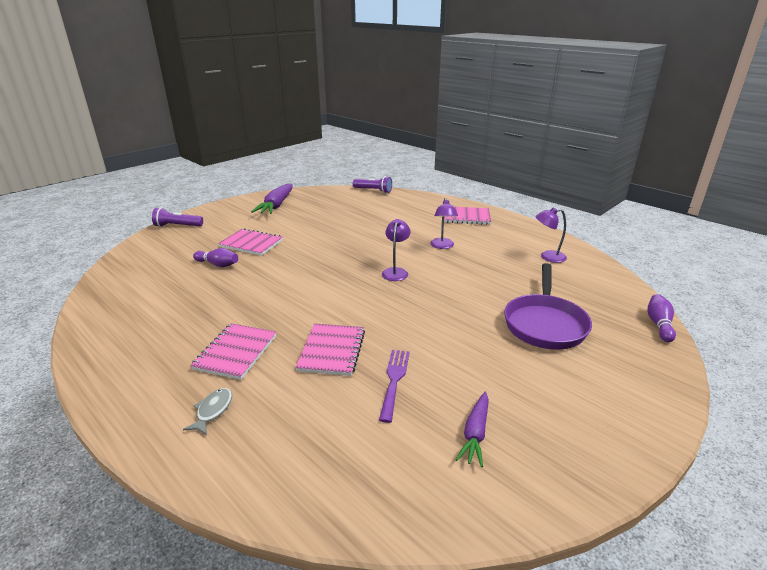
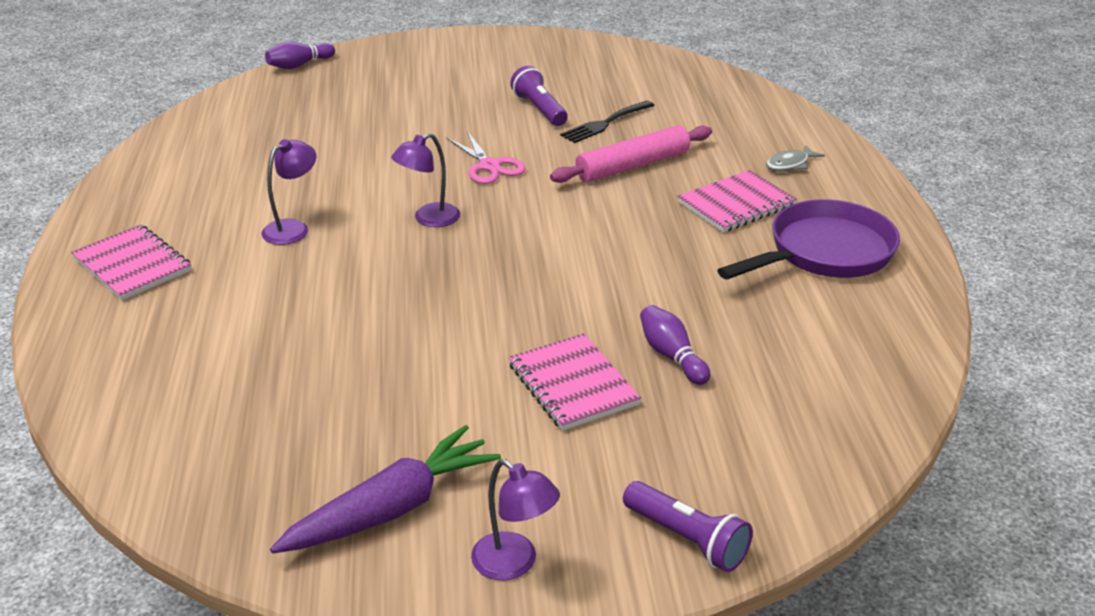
camera: 140 degrees left, 5 degrees up
pink notebook [296,323,365,376] -> pink rolling pin [550,125,712,183]
purple flashlight [353,176,392,193] -> purple flashlight moved to [510,65,568,126]
purple fork [379,350,410,423] -> black fork [560,101,655,143]
purple carrot [456,392,489,467] -> none
purple pan [504,263,592,349] -> purple pan moved to [717,199,900,279]
purple lamp [535,208,567,263] -> purple lamp moved to [471,459,560,580]
none -> pink scissors [446,131,526,184]

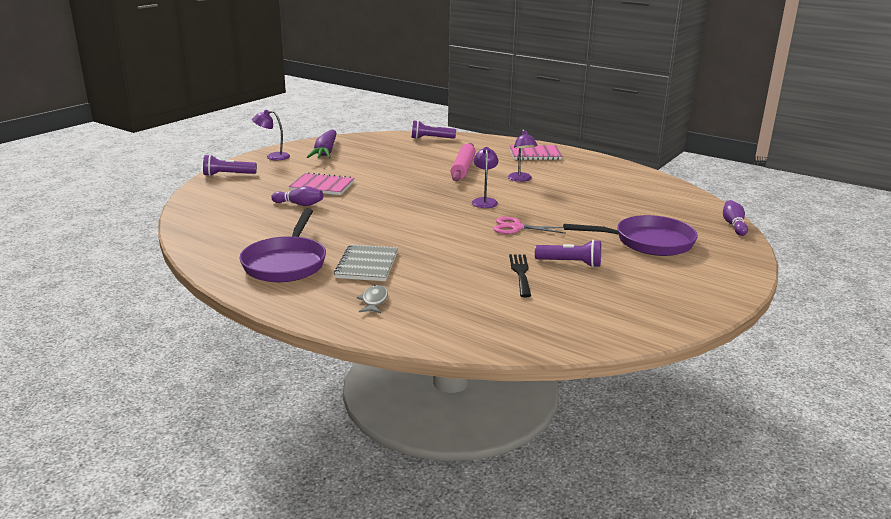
camera: 130 degrees right, 10 degrees down
pink rolling pin [550,125,712,183] -> pink rolling pin moved to [451,143,476,181]
pink notebook [677,170,797,233] -> grey notebook [334,244,398,281]
none -> purple flashlight [412,120,456,139]
none -> purple pan [563,215,698,256]

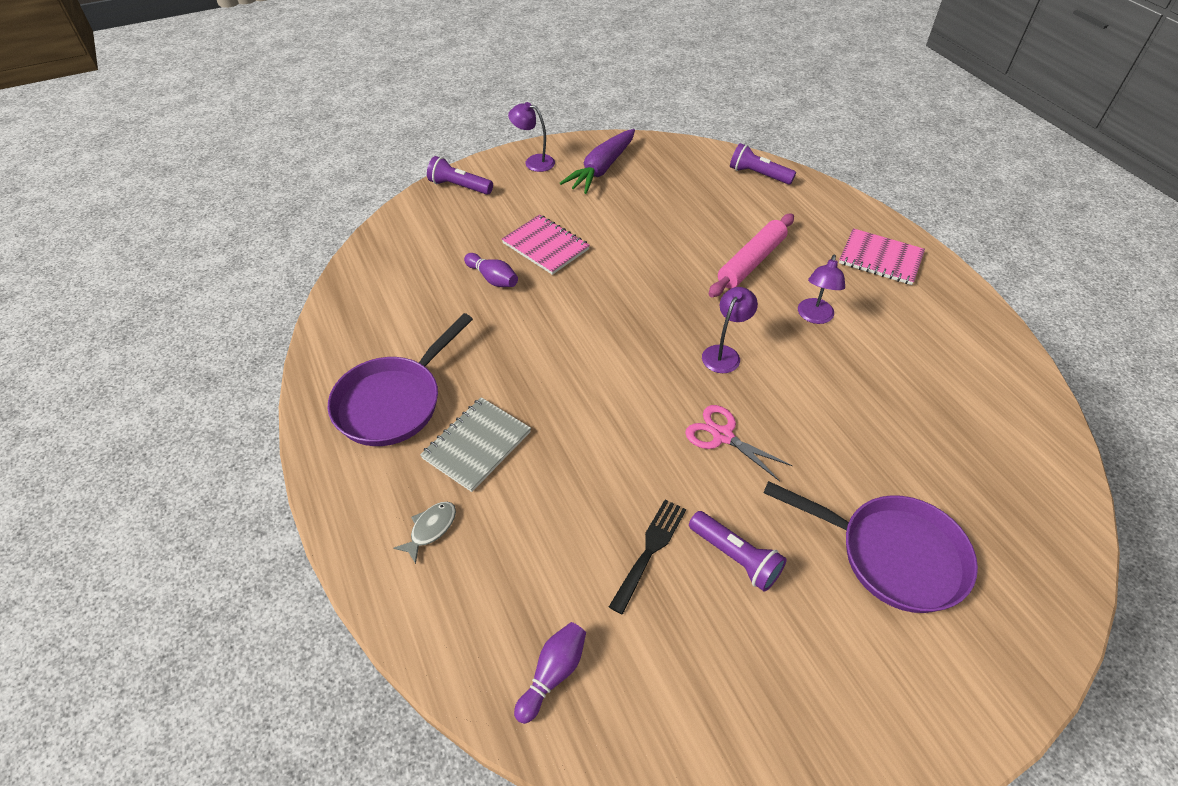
camera: 30 degrees right, 25 degrees up
purple bowling pin [723,200,748,236] -> purple bowling pin moved to [514,622,586,724]

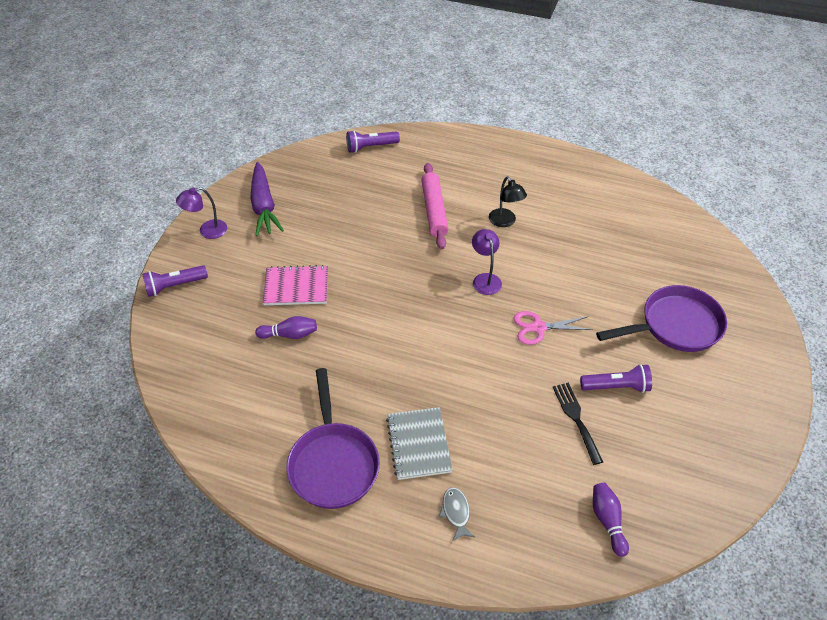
camera: 45 degrees left, 0 degrees up
purple lamp [798,255,845,324] -> black lamp [489,176,527,227]
pink notebook [839,228,925,285] -> none

